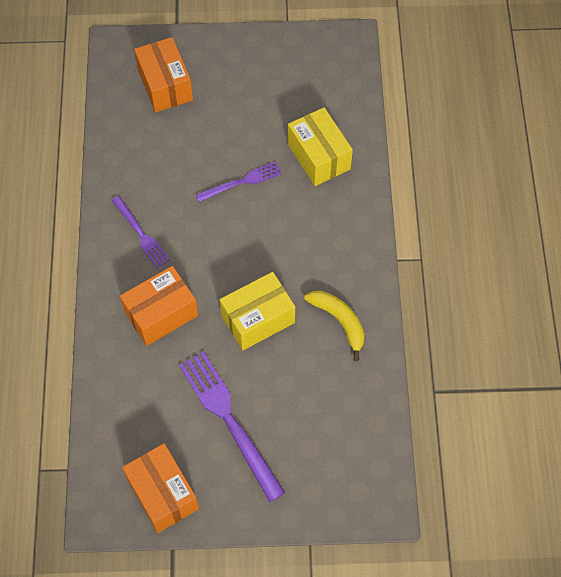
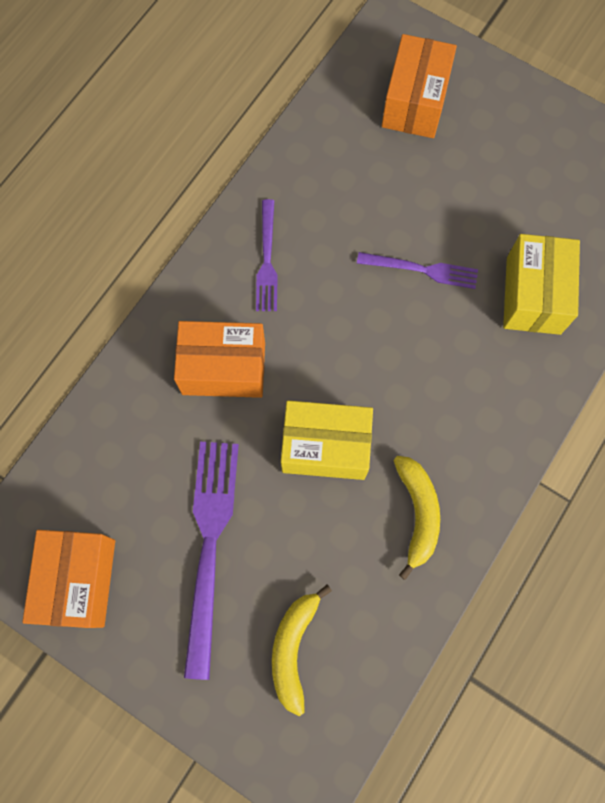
camera: 35 degrees right, 10 degrees up
none -> yellow banana [272,584,332,716]

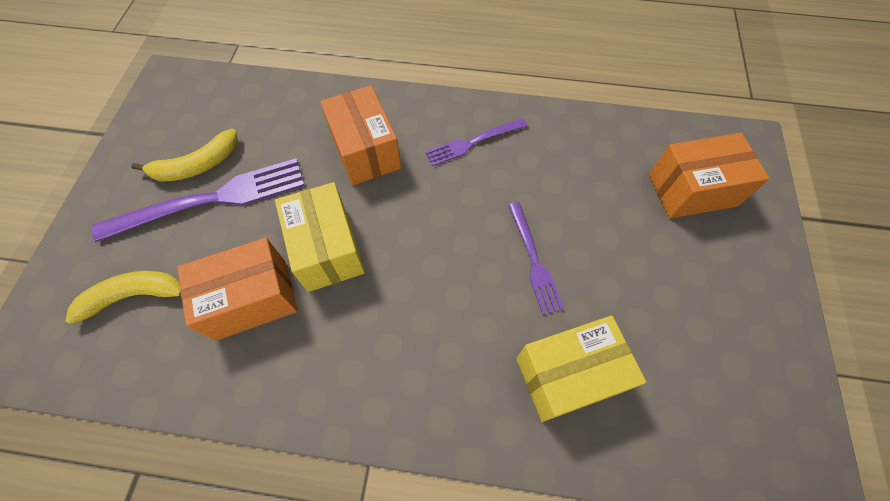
camera: 65 degrees right, 10 degrees down
orange box [22,530,115,628] -> orange box moved to [177,238,298,341]
yellow banana [393,456,440,580] -> yellow banana moved to [131,129,238,182]

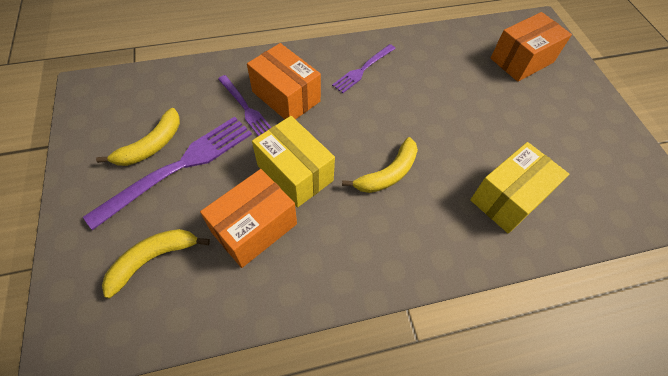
camera: 25 degrees left, 5 degrees down
purple fork [508,202,564,315] -> purple fork moved to [218,75,271,136]
none -> yellow banana [342,137,418,193]

